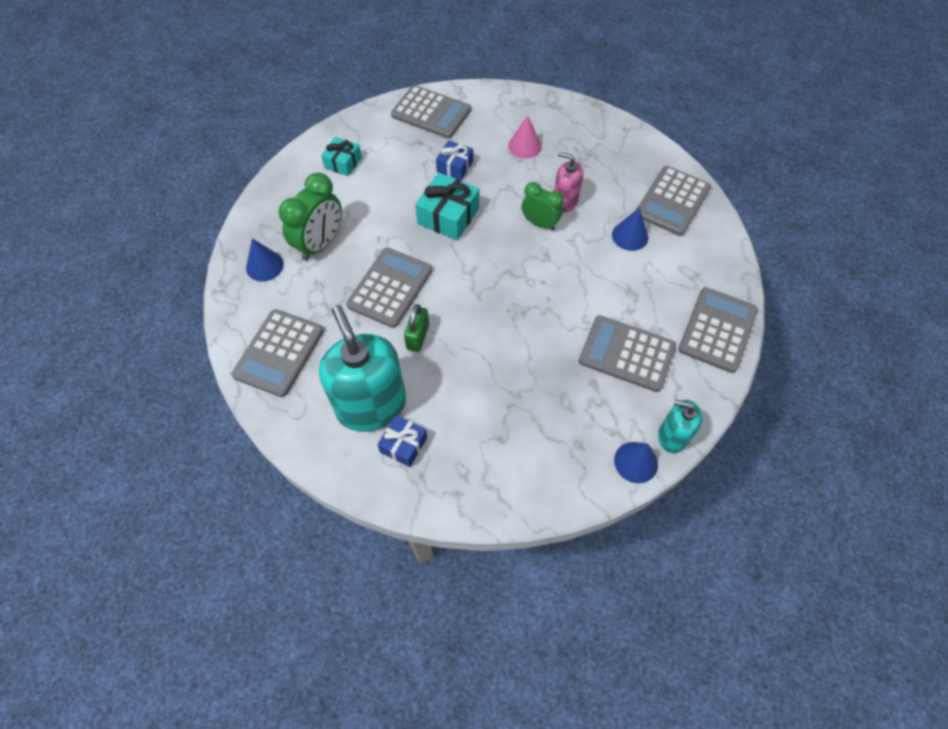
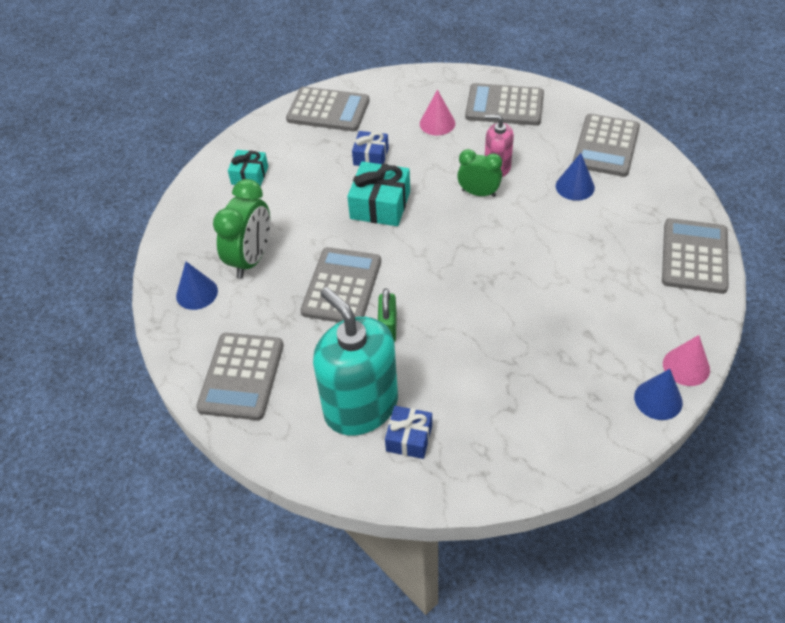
camera: 10 degrees left, 10 degrees down
grey calculator [579,315,676,392] -> grey calculator moved to [465,83,544,126]
turquoise soap dispenser [658,399,703,453] -> pink cone [663,335,710,386]

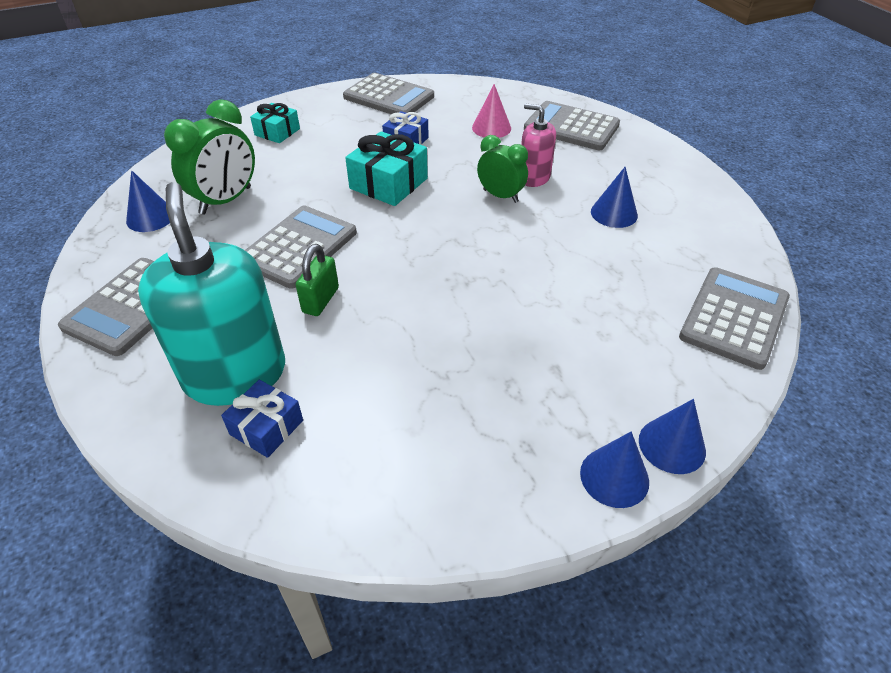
camera: 15 degrees right, 5 degrees down
grey calculator [573,114,640,177] -> none
pink cone [663,335,710,386] -> blue cone [639,399,706,474]

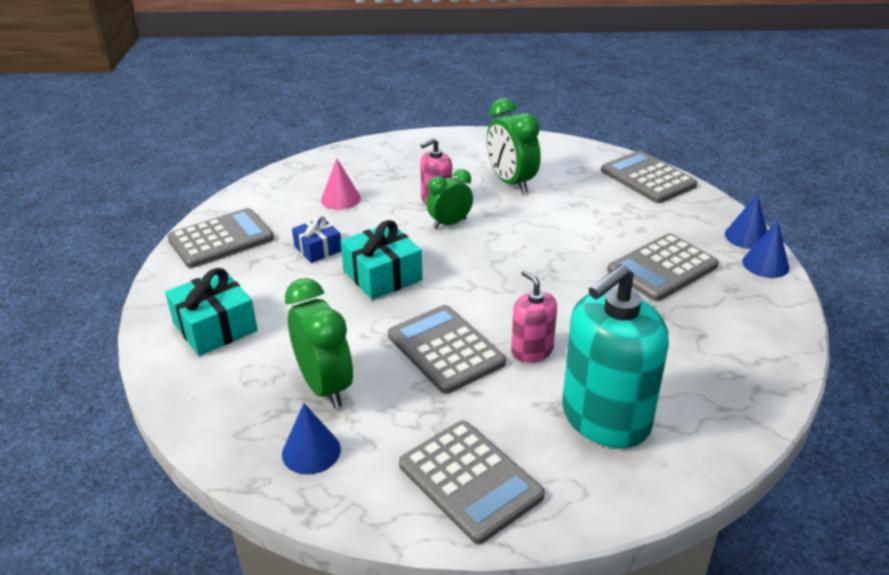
camera: 65 degrees left, 10 degrees down
turquoise soap dispenser [138,182,285,406] -> turquoise soap dispenser turned 45 degrees counterclockwise [562,264,669,448]
blue gift [221,380,303,458] -> none
turquoise gift [250,103,300,143] -> turquoise gift [165,268,258,356], size x1.59
green padlock [296,244,339,316] -> pink soap dispenser [511,270,557,363]
grey calculator [524,101,620,150] -> grey calculator moved to [607,233,719,301]
blue cone [591,167,638,228] -> green clock [486,98,541,193]

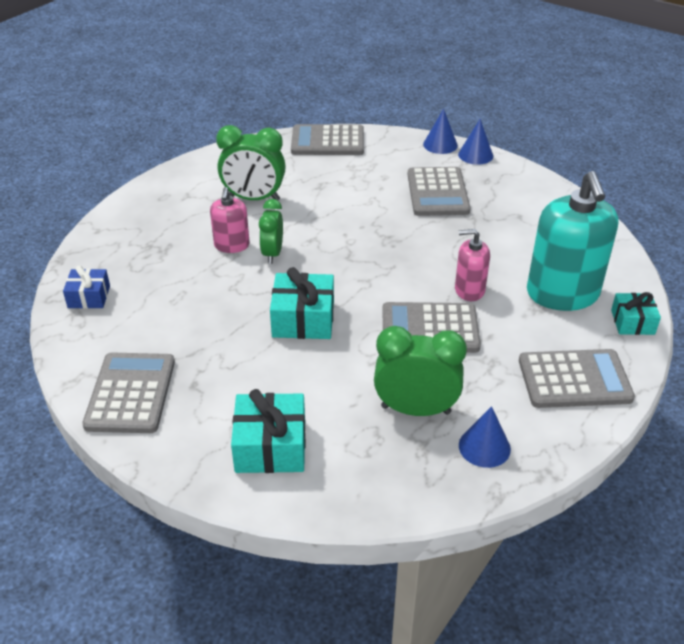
camera: 55 degrees left, 5 degrees up
blue gift [292,216,341,263] -> blue gift moved to [63,265,110,308]
pink cone [321,158,361,210] -> none
none -> turquoise gift [611,292,661,335]

